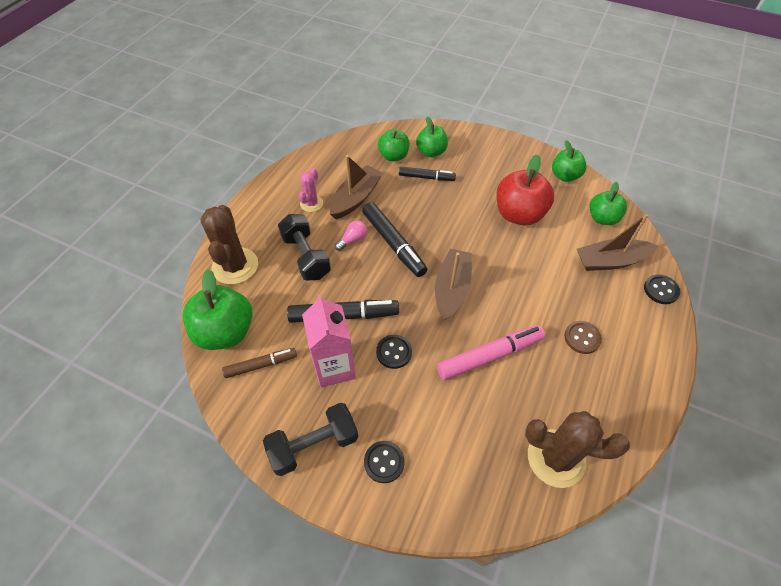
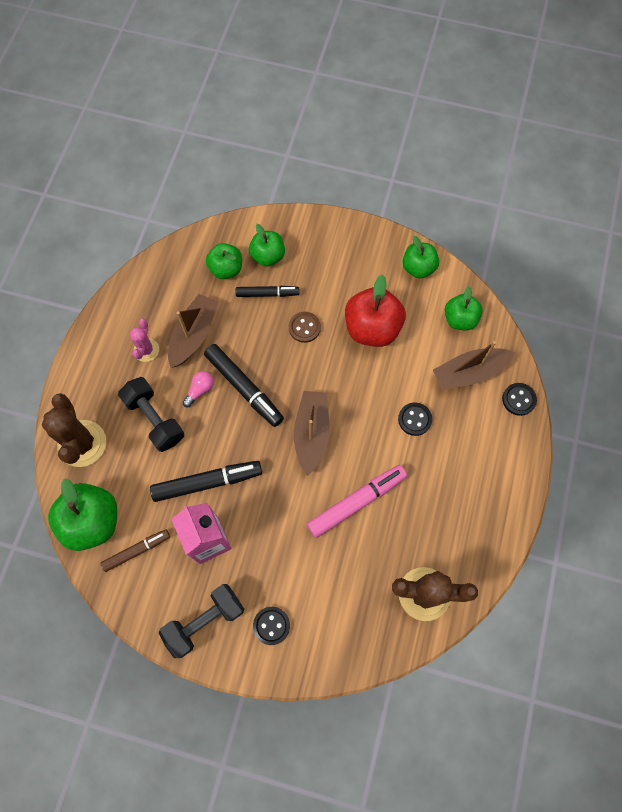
camera: 10 degrees left, 15 degrees up
black button [376,335,412,369] -> black button moved to [398,402,432,436]
brown button [564,321,602,354] -> brown button moved to [289,312,321,343]

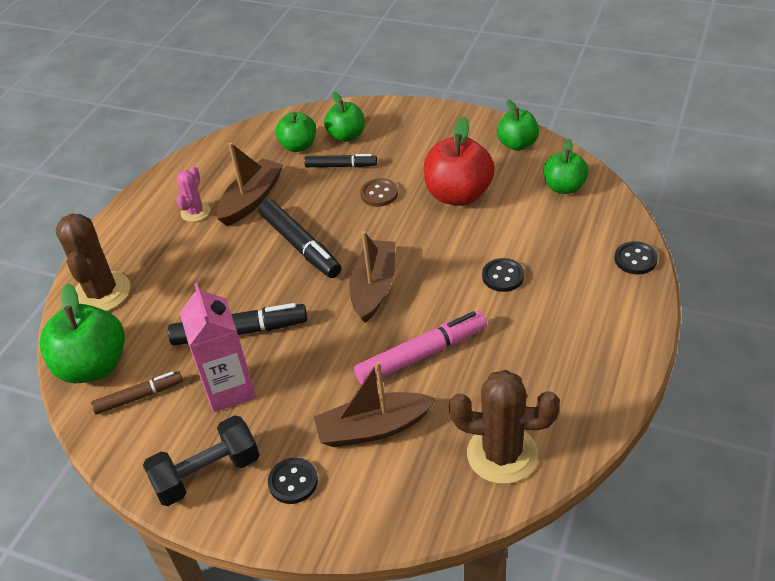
camera: 10 degrees right, 25 degrees down
black dumbbell [118,377,184,452] -> none
pink light bulb [183,371,214,407] -> none
brown boat [433,341,515,390] -> brown boat moved to [314,361,436,447]

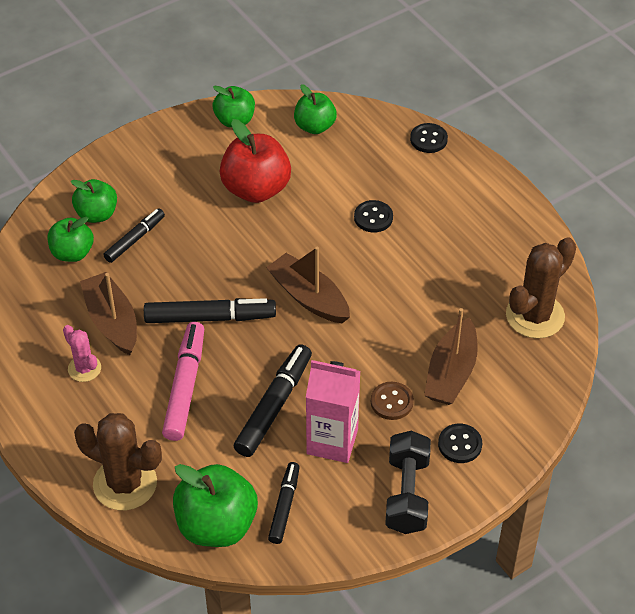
camera: 60 degrees left, 5 degrees up
brown marker [91,371,183,414] -> black marker [268,462,300,544]
pink marker [354,311,487,385] -> pink marker moved to [162,322,204,441]
brown button [360,178,398,207] -> brown button moved to [371,382,414,420]

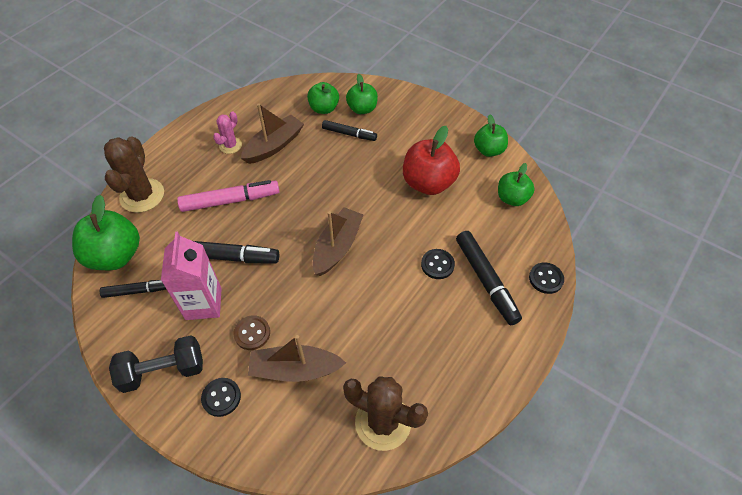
camera: 70 degrees right, 5 degrees up
black marker [144,298,276,323] -> black marker moved to [456,231,522,325]

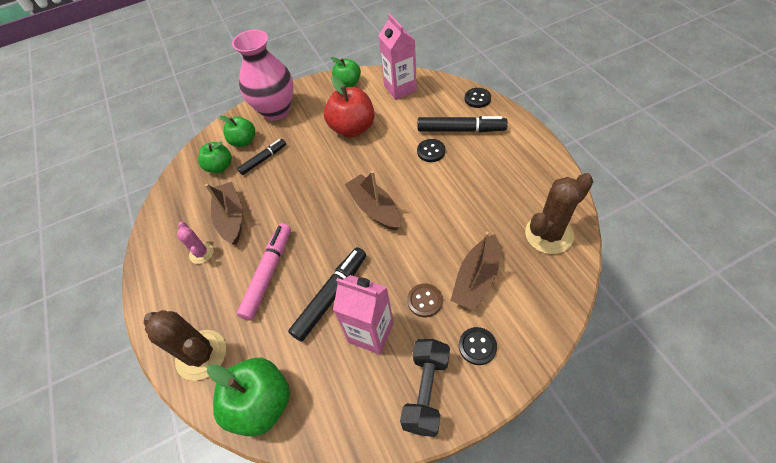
camera: 55 degrees left, 0 degrees up
black marker [100,280,166,298] -> none
green apple [498,163,535,206] -> pink carton [379,14,417,100]
none -> pink vase [232,30,294,121]

